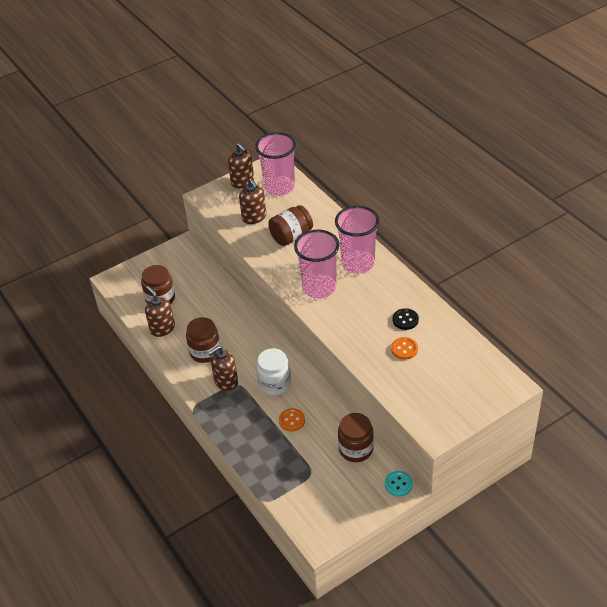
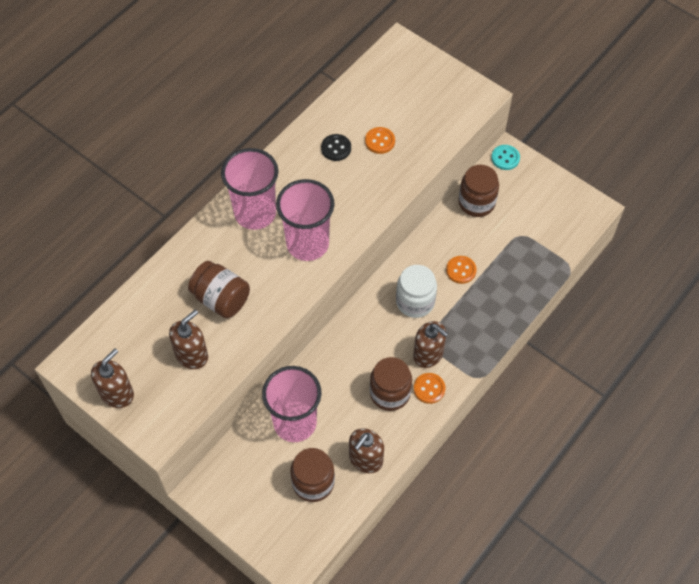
camera: 110 degrees left, 15 degrees up
pink cup [255,132,296,196] -> pink cup moved to [262,366,321,442]
none -> orange button [414,373,445,404]

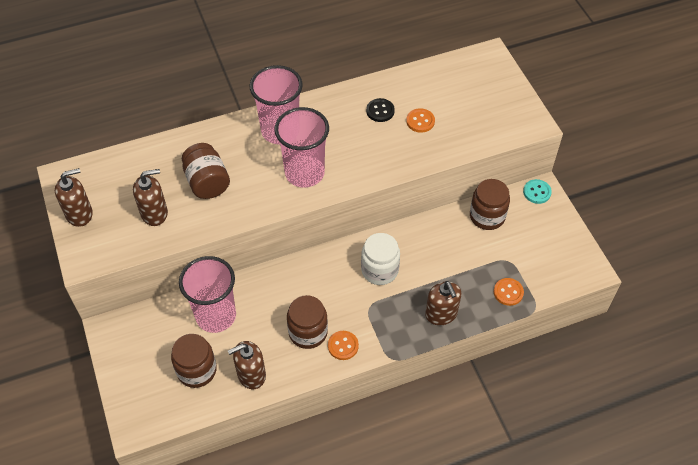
camera: 30 degrees right, 5 degrees down
brown soap dispenser [413,321,448,368] -> brown soap dispenser moved to [425,281,461,325]
orange button [446,256,477,284] -> orange button moved to [494,278,524,306]

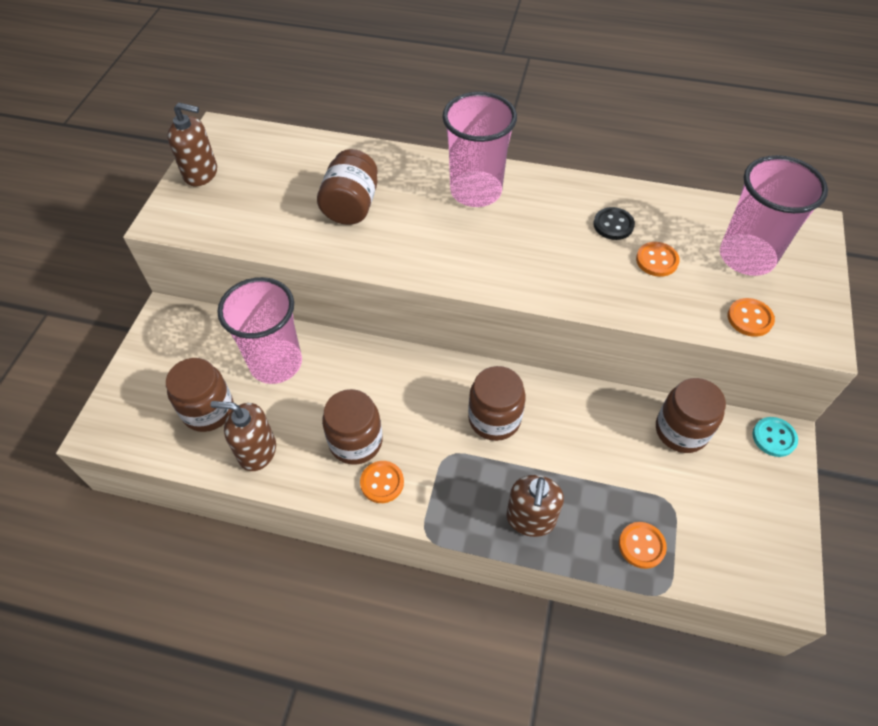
camera: 35 degrees right, 0 degrees up
brown soap dispenser [133,169,168,226] -> none
pink cup [274,107,329,187] -> pink cup moved to [720,155,828,276]
white jar [361,233,400,285] -> brown jar [468,366,526,441]
none -> orange button [728,298,775,337]

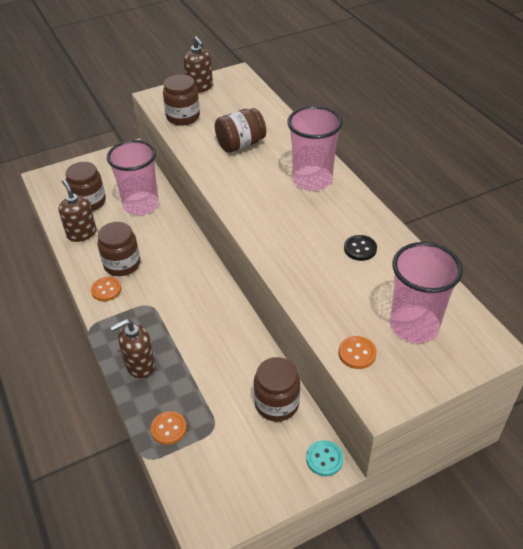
camera: 50 degrees right, 10 degrees down
brown jar [468,366,526,441] -> brown jar moved to [163,74,200,126]
orange button [636,242,680,277] -> none

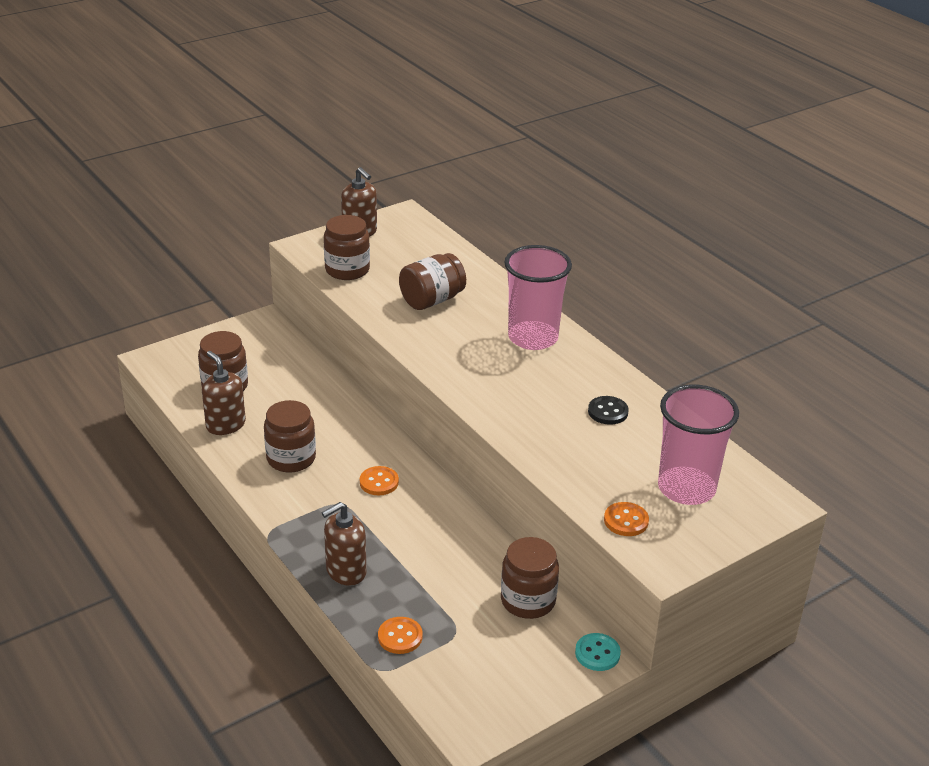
camera: 10 degrees left, 10 degrees down
orange button [91,277,122,301] -> orange button moved to [360,466,399,495]
pink cup [107,140,159,215] -> none

